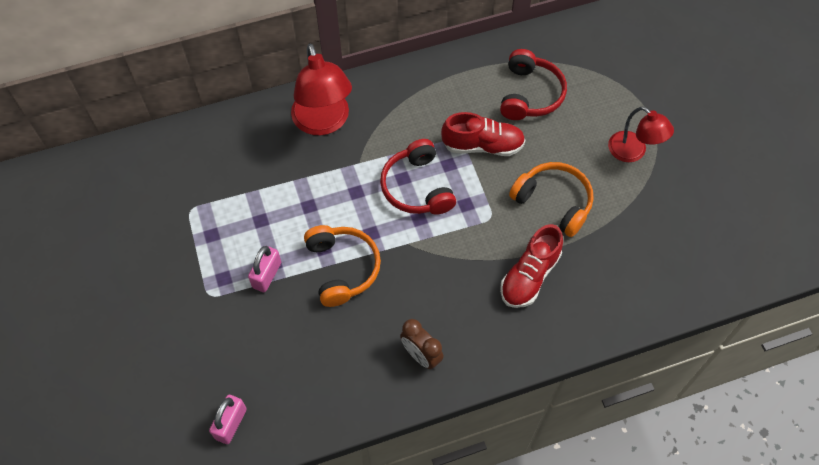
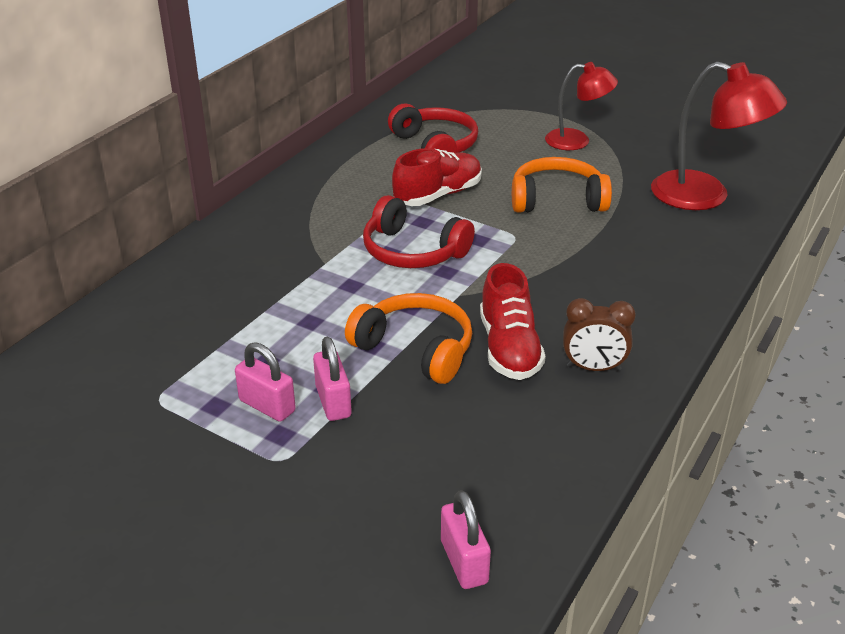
camera: 40 degrees left, 25 degrees down
red lamp [291,44,352,136] -> red lamp moved to [651,62,787,210]
red shoe [500,224,563,308] -> red shoe moved to [480,263,546,380]
none -> pink padlock [235,342,296,422]

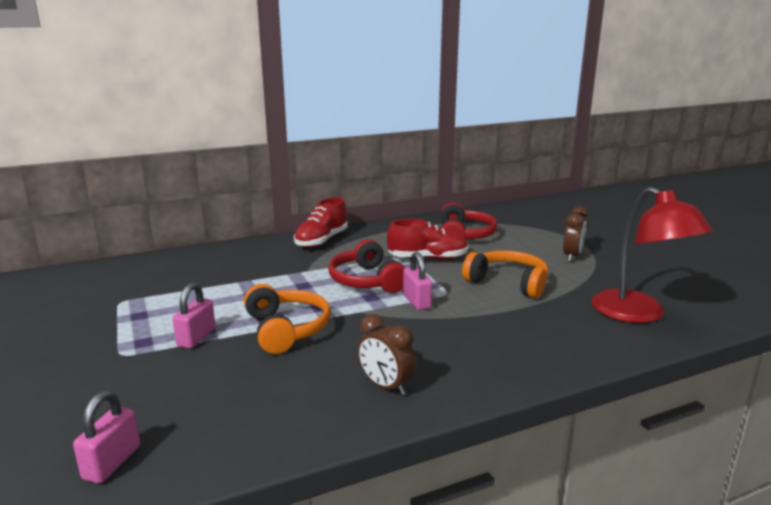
camera: 35 degrees right, 15 degrees down
pink padlock [235,342,296,422] -> pink padlock moved to [403,252,432,310]
red shoe [480,263,546,380] -> red shoe moved to [294,197,348,248]
red lamp [545,62,618,150] -> brown clock [563,206,588,262]

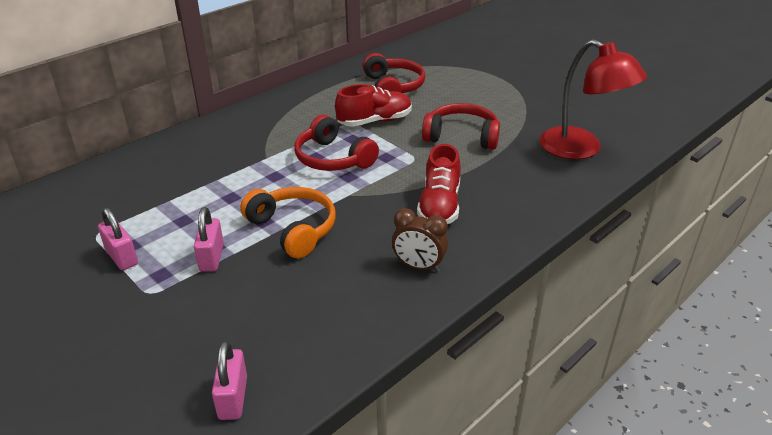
camera: 20 degrees left, 15 degrees up
red shoe [294,197,348,248] -> red shoe moved to [417,144,461,224]
pink padlock [403,252,432,310] -> pink padlock moved to [98,208,138,270]
orange headphones [462,250,549,298] -> red headphones [422,103,500,150]
brown clock [563,206,588,262] -> none

